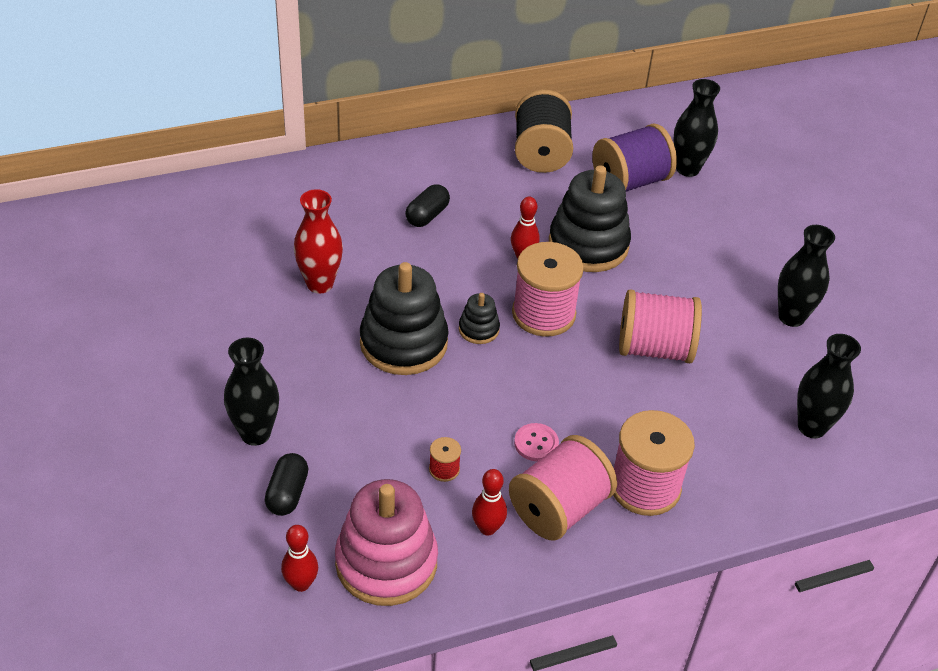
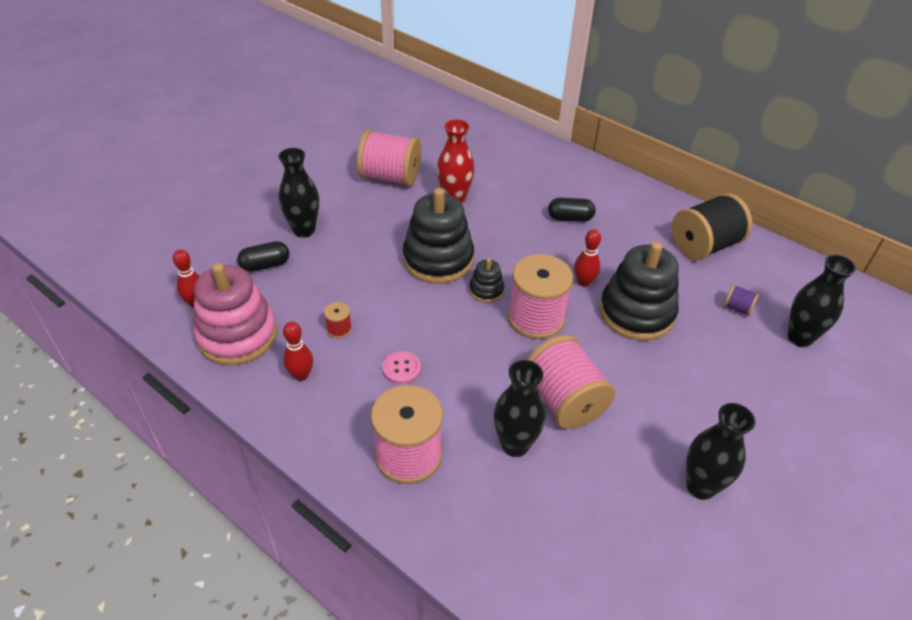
camera: 60 degrees right, 0 degrees up
pink spool [509,435,617,541] -> pink spool moved to [357,130,421,187]
purple spool [592,124,677,191] -> purple spool [724,284,759,316], size x0.43
black vase [797,334,861,438] -> black vase moved to [494,360,546,457]

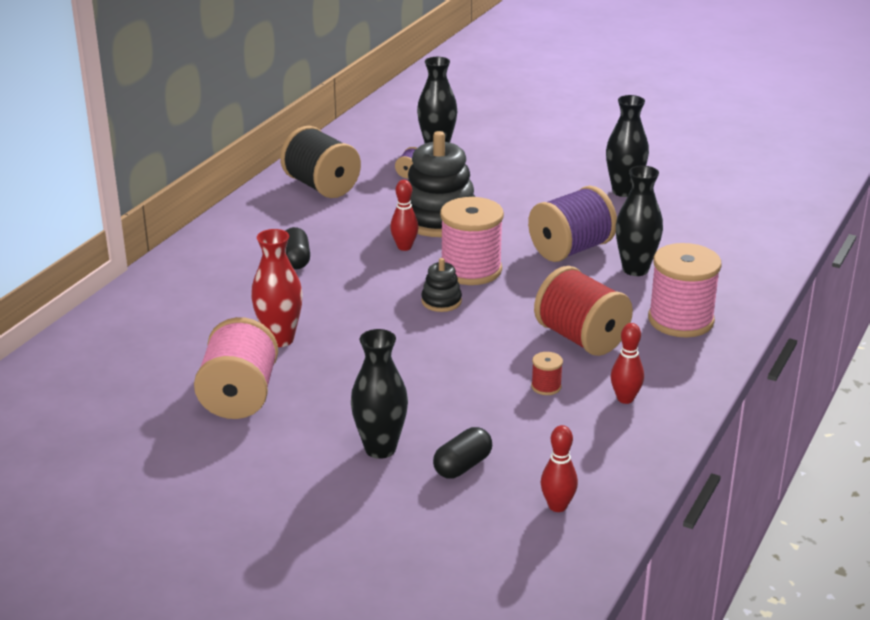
camera: 100 degrees left, 15 degrees down
pink stacking toy [193,263,277,365] -> none
black capsule [237,241,289,272] -> black capsule turned 75 degrees clockwise [433,427,492,478]
pink button [382,351,421,384] -> red spool [534,266,633,356]
black stacking toy [403,188,474,284] -> none
pink spool [527,335,615,429] -> purple spool [528,186,617,262]

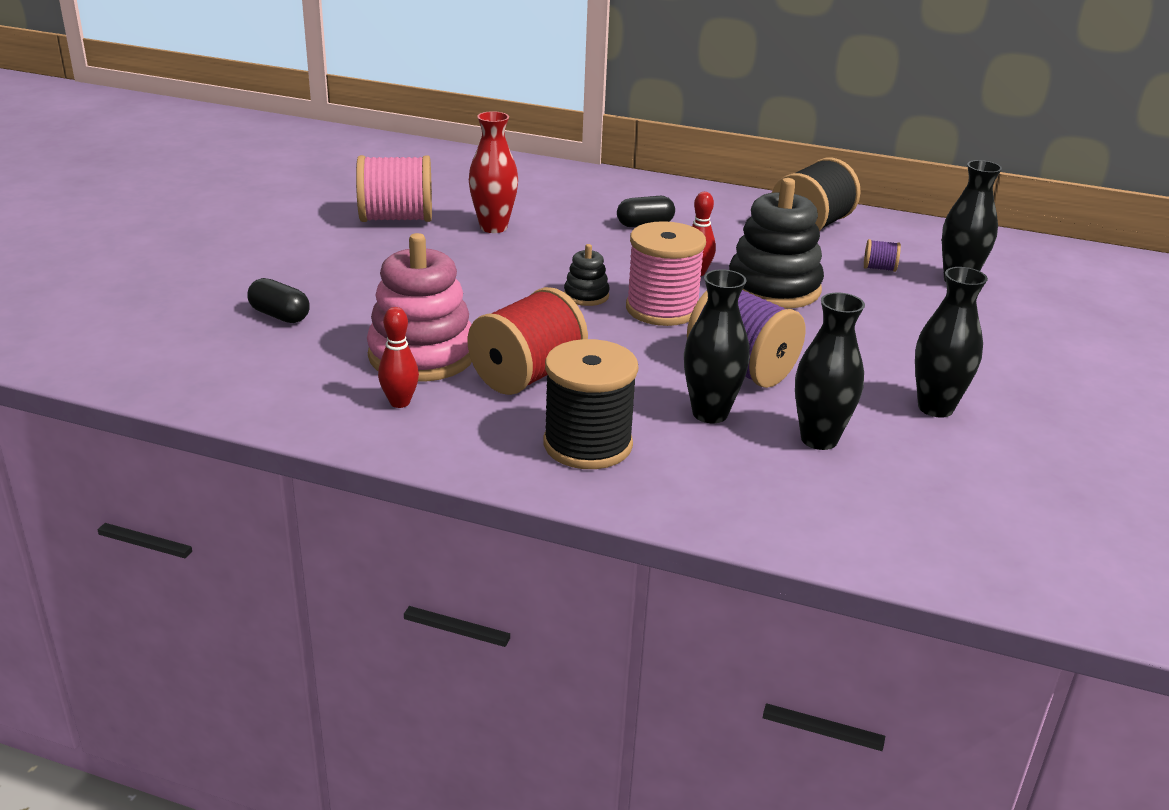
camera: 80 degrees right, 0 degrees up
black vase [351,329,408,459] -> black vase moved to [795,292,865,450]
red spool [531,352,563,395] -> pink stacking toy [367,233,472,382]
red bowling pin [540,425,578,512] -> none
pink spool [648,243,722,337] -> black spool [543,339,638,469]

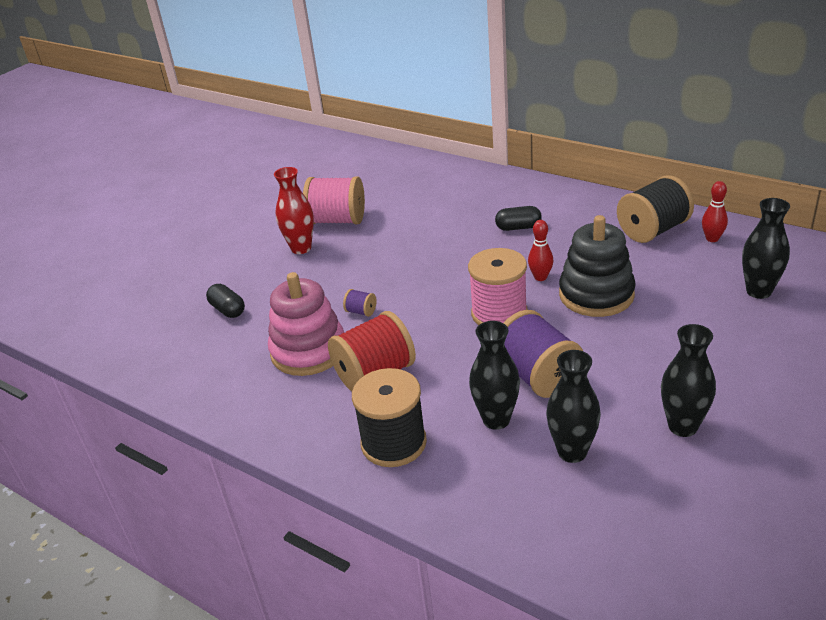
camera: 20 degrees right, 5 degrees up
red bowling pin [378,307,419,408] -> red bowling pin moved to [702,181,728,242]
red vase [469,111,518,233] -> red vase moved to [274,167,314,254]
black stacking toy [564,244,610,306] -> none
purple spool [864,239,901,272] -> purple spool moved to [343,289,376,317]

